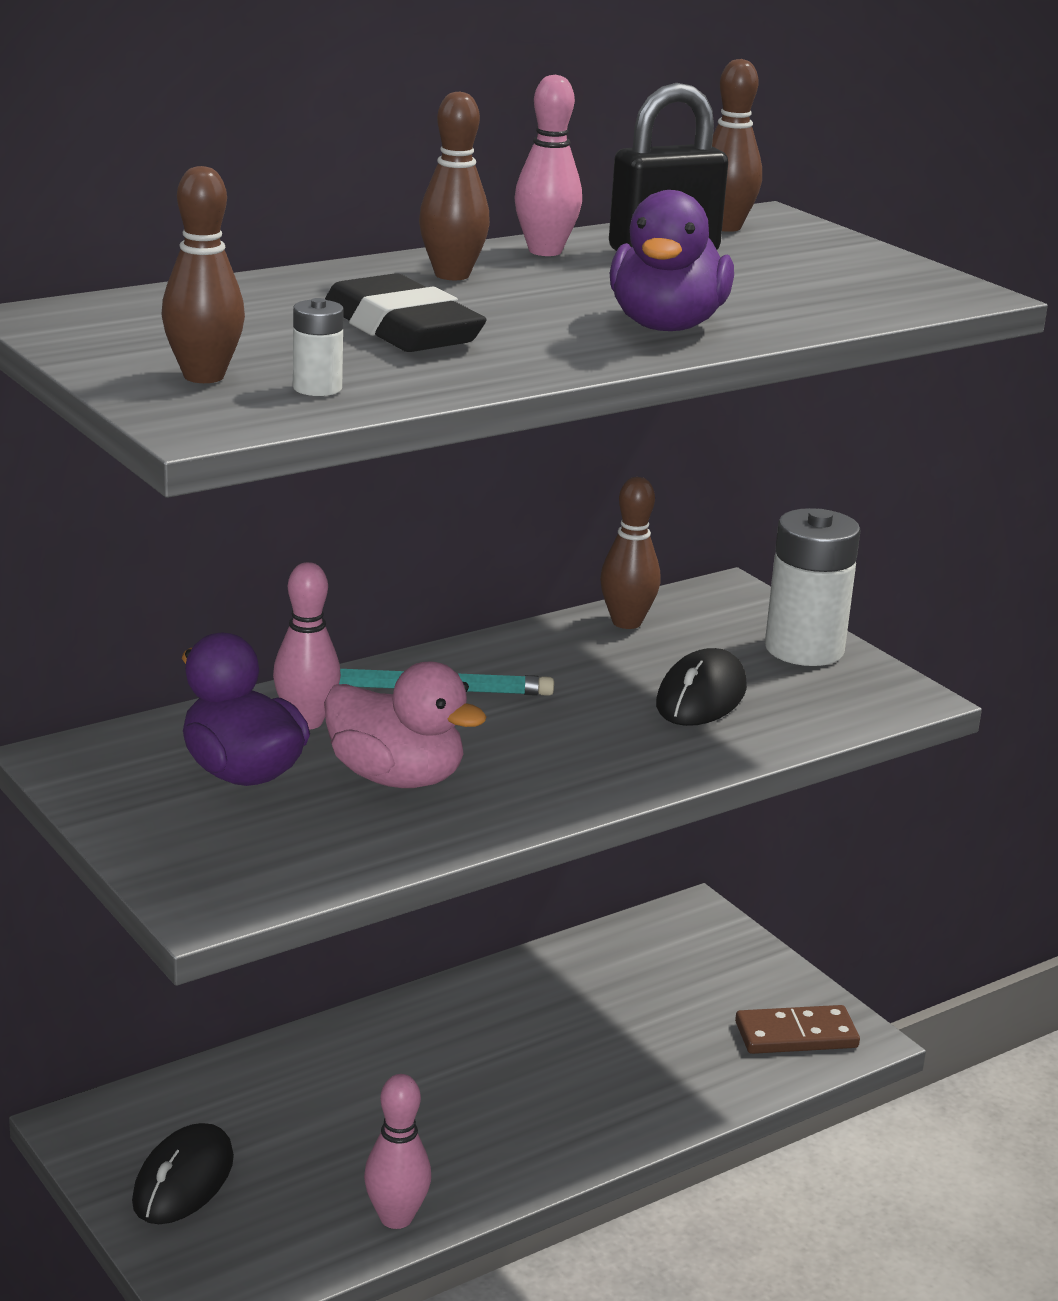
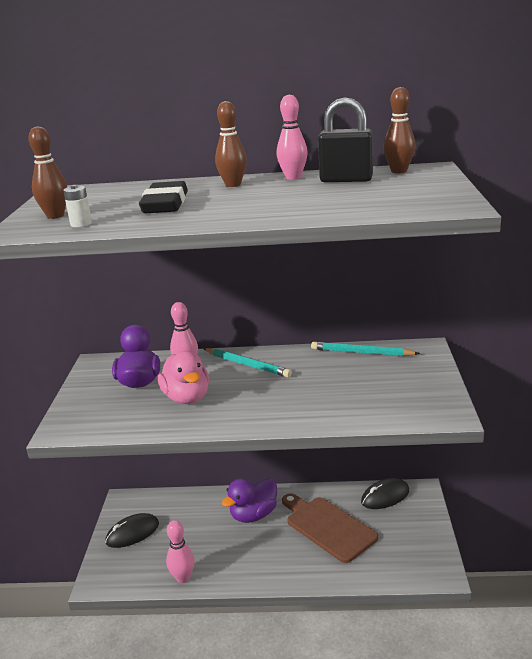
camera: 40 degrees right, 0 degrees up
brown bowling pin [600,477,660,629] -> turquoise pencil [311,342,420,356]
purple duck [610,190,734,331] -> purple duck moved to [222,478,277,523]
black mouse [656,648,747,726] -> black mouse moved to [361,478,409,509]
brown domino [735,1005,860,1054] -> none
white battery [765,508,861,666] -> none
none -> brown cutting board [282,493,378,563]

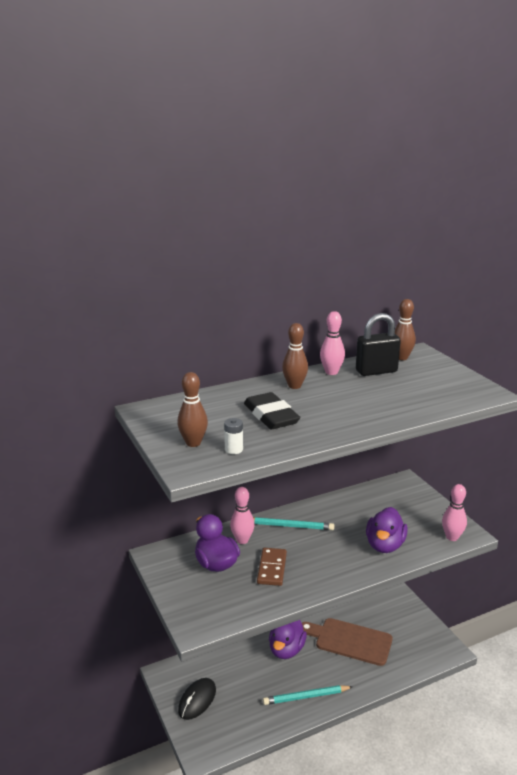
camera: 30 degrees left, 0 degrees up
pink duck [158,351,209,404] -> brown domino [257,548,287,586]
pink bowling pin [166,520,195,583] -> pink bowling pin moved to [442,484,467,541]
turquoise pencil [311,342,420,356] -> turquoise pencil moved to [263,685,352,705]
black mouse [361,478,409,509] -> none
none -> purple duck [366,507,408,553]

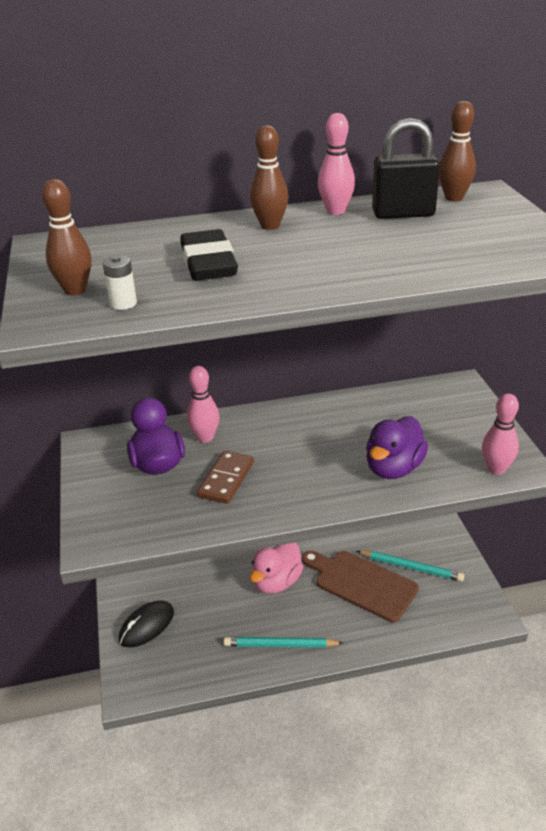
camera: 15 degrees right, 10 degrees up
turquoise pencil [253,517,335,530] -> turquoise pencil moved to [357,550,464,581]
purple duck [269,620,307,659] -> pink duck [250,542,304,594]

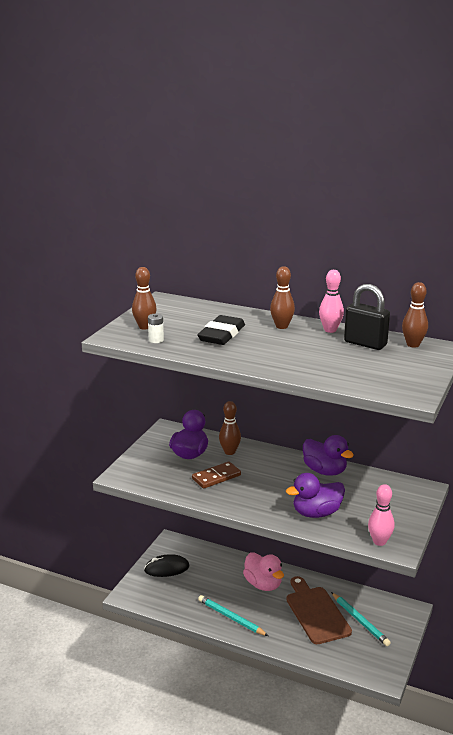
camera: 35 degrees right, 10 degrees down
pink bowling pin [187,366,220,443] -> brown bowling pin [219,401,241,455]
pink duck [250,542,304,594] -> pink duck turned 105 degrees counterclockwise [243,553,284,591]
none -> purple duck [303,435,354,476]

